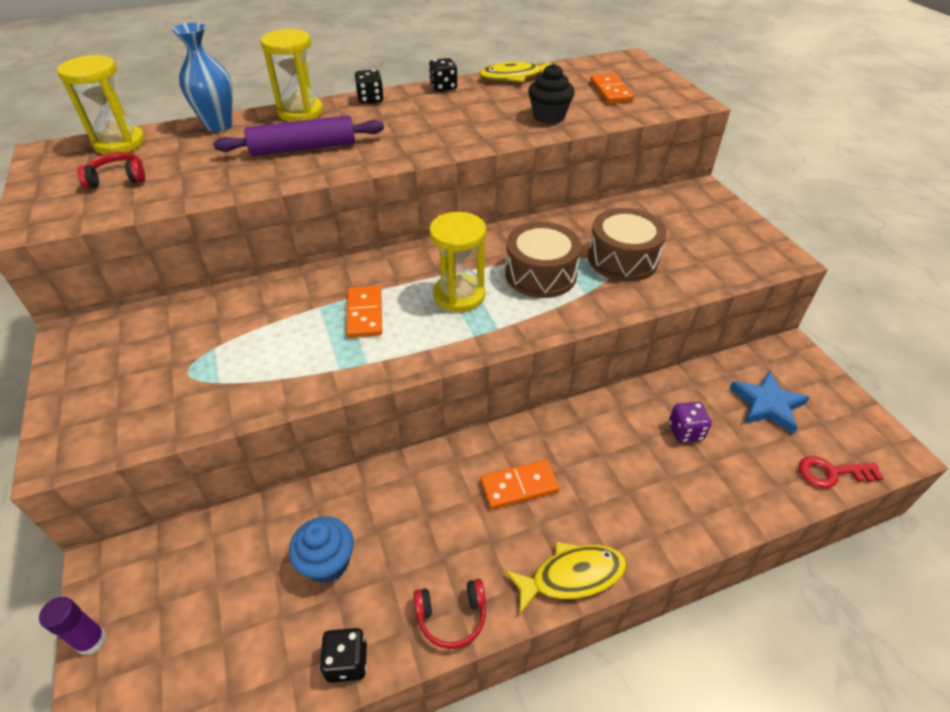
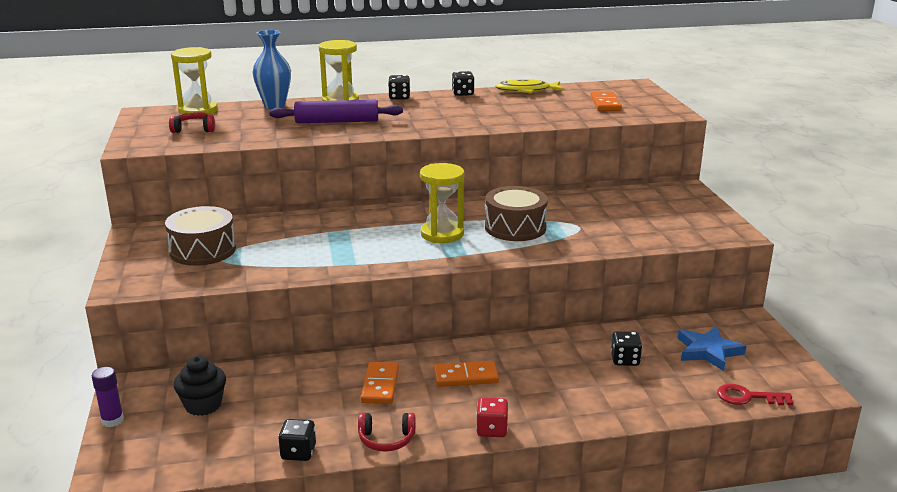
camera: 10 degrees right, 20 degrees down
blue cupcake [289,517,354,583] -> none
orange domino [346,285,382,338] -> orange domino moved to [361,362,399,404]
yellow fish [505,542,627,614] -> red dice [476,397,509,437]
black cupcake [528,64,575,124] -> black cupcake moved to [174,356,226,416]
brown drum [588,208,667,281] -> brown drum moved to [165,206,236,266]
purple dice [669,402,711,443] -> black dice [611,331,642,366]

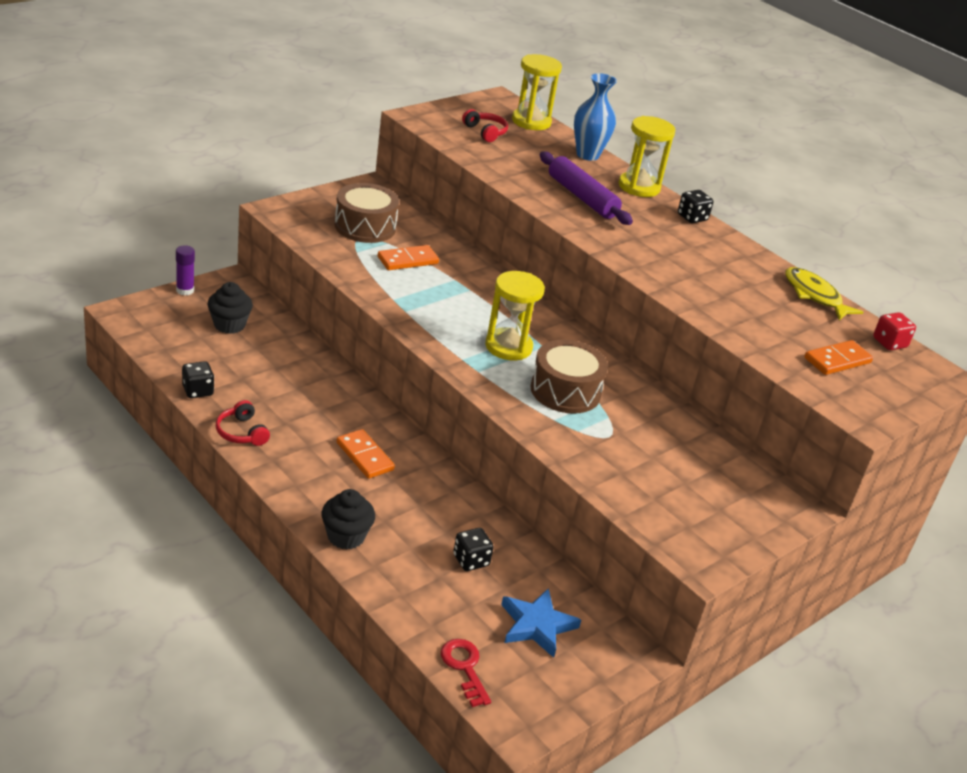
camera: 55 degrees right, 10 degrees up
orange domino [361,362,399,404] -> orange domino moved to [378,245,439,270]
black dice [452,71,474,96] -> none
red dice [476,397,509,437] -> red dice moved to [873,312,916,350]
none -> black cupcake [321,489,375,550]

